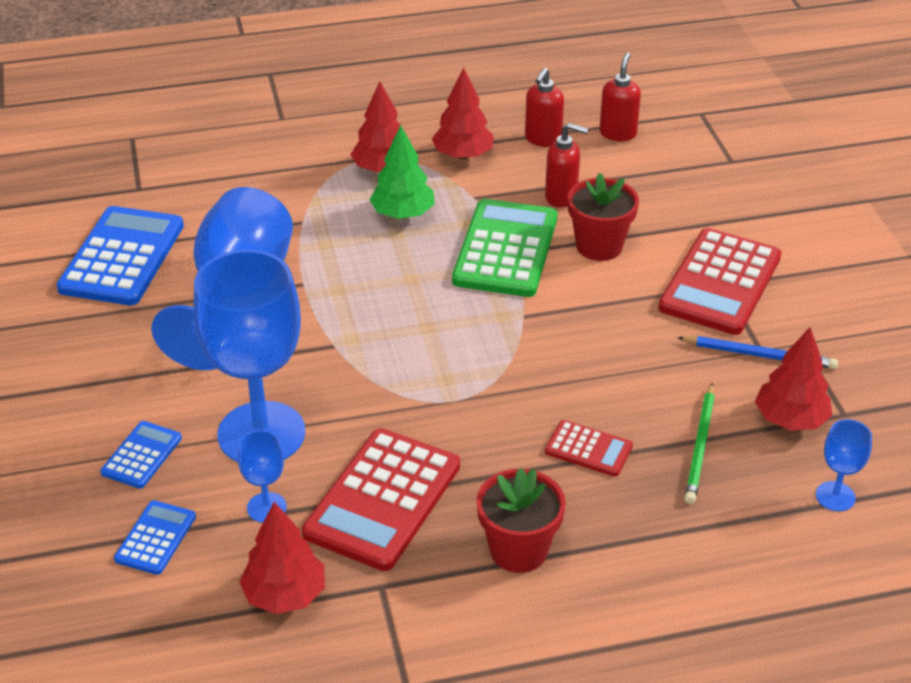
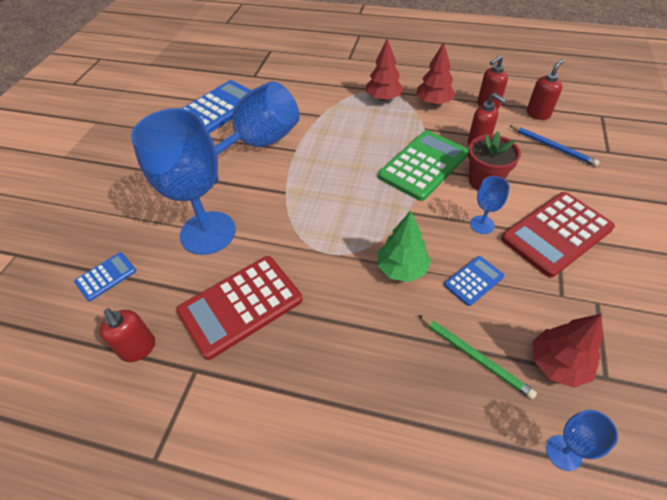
camera: 30 degrees right, 10 degrees up
blue calculator [101,421,182,489] -> blue calculator moved to [444,256,504,306]
blue goblet [238,430,287,523] -> blue goblet moved to [470,176,510,234]
red tree [239,502,325,614] -> red soap dispenser [100,308,155,362]
green tree [369,125,435,219] -> green tree moved to [378,211,431,282]
red flower pot [476,468,566,573] -> none
red calculator [545,420,633,476] -> none
blue pencil [677,336,838,369] -> blue pencil moved to [509,125,600,166]
green pencil [684,383,715,504] -> green pencil turned 90 degrees counterclockwise [418,315,537,399]

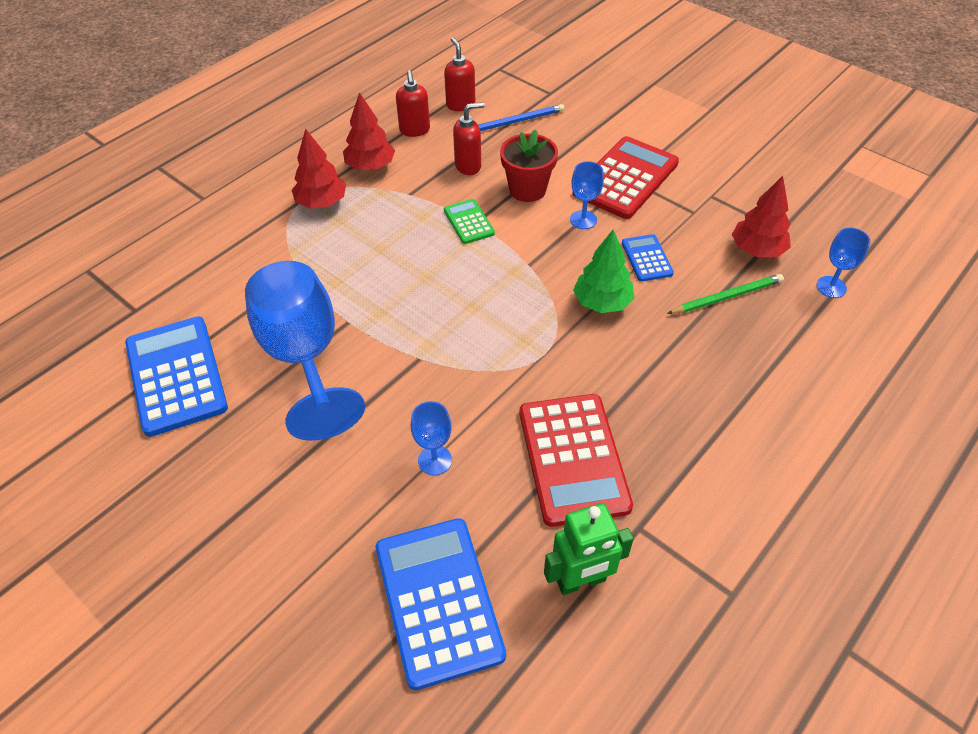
camera: 65 degrees left, 0 degrees up
blue calculator [74,252,136,301] -> blue calculator [376,518,506,690], size x1.99
red soap dispenser [100,308,155,362] -> green robot [544,503,634,595]
blue goblet [131,108,236,255] -> blue goblet [411,401,452,475], size x0.43
green calculator [378,130,468,201] -> green calculator [444,199,495,244], size x0.50
red calculator [501,192,615,278] -> red calculator turned 135 degrees counterclockwise [573,136,679,219]

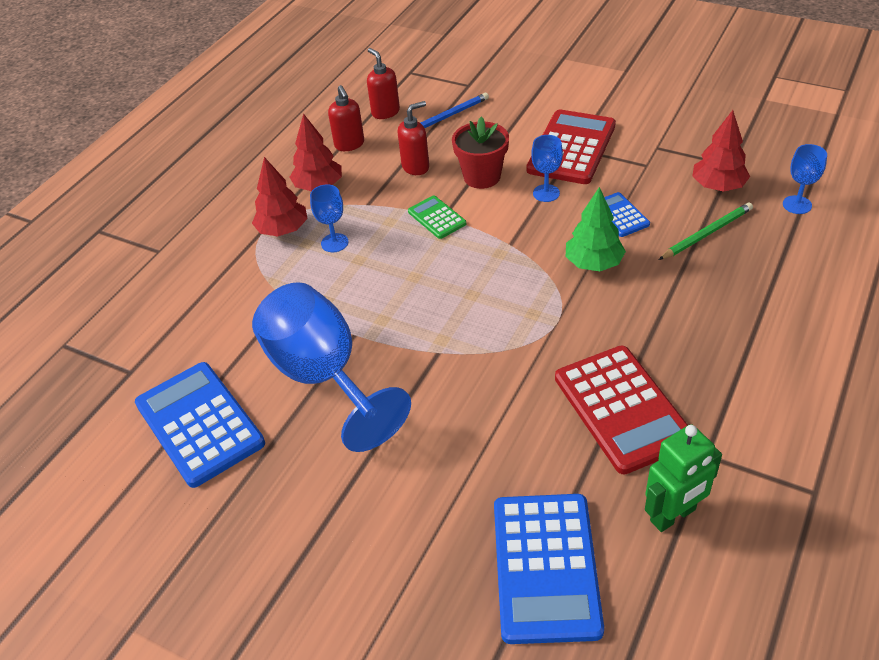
camera: 10 degrees left, 5 degrees down
blue calculator [376,518,506,690] -> blue calculator turned 150 degrees counterclockwise [494,494,604,644]
blue goblet [411,401,452,475] -> blue goblet moved to [310,184,348,252]

